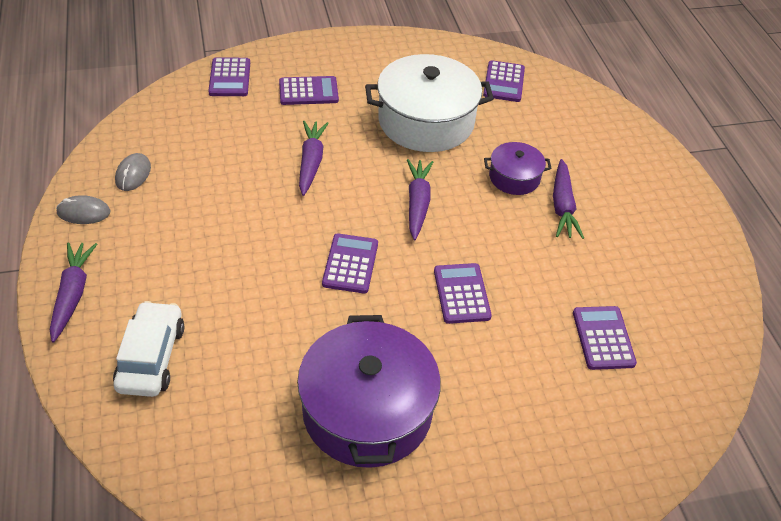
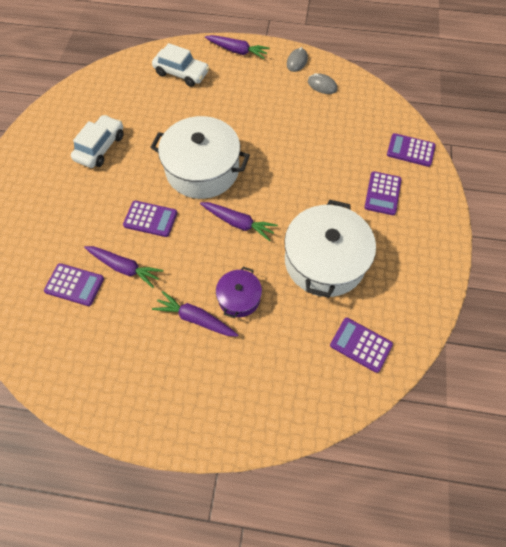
camera: 115 degrees right, 15 degrees up
purple pot [297,315,441,468] -> white car [71,115,124,168]
purple carrot [299,121,329,196] -> purple carrot moved to [84,246,164,288]
purple calculator [322,233,378,293] -> white pot [150,116,250,199]

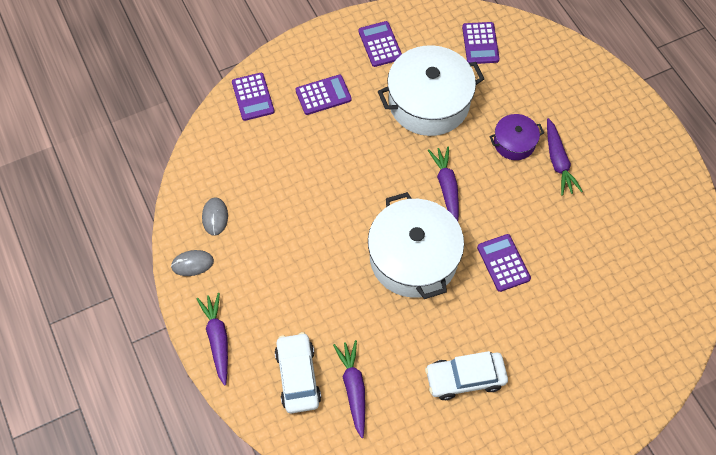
camera: 125 degrees left, 0 degrees up
purple calculator [44,263,104,306] -> purple calculator moved to [359,21,402,67]
purple carrot [84,246,164,288] -> purple carrot moved to [333,340,365,438]

